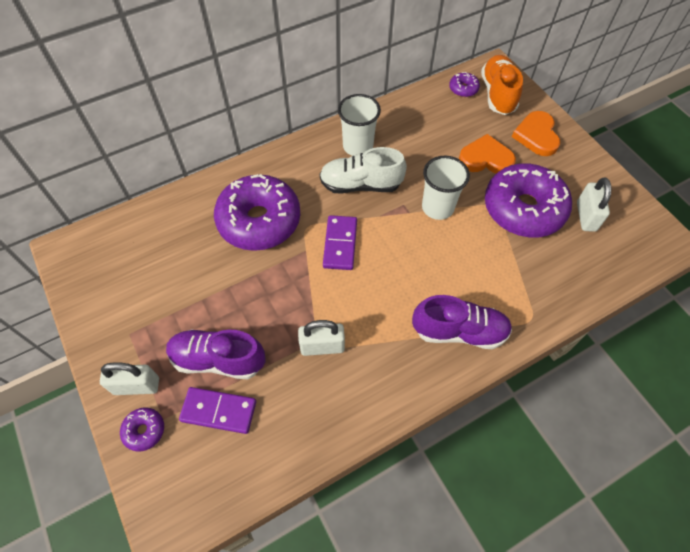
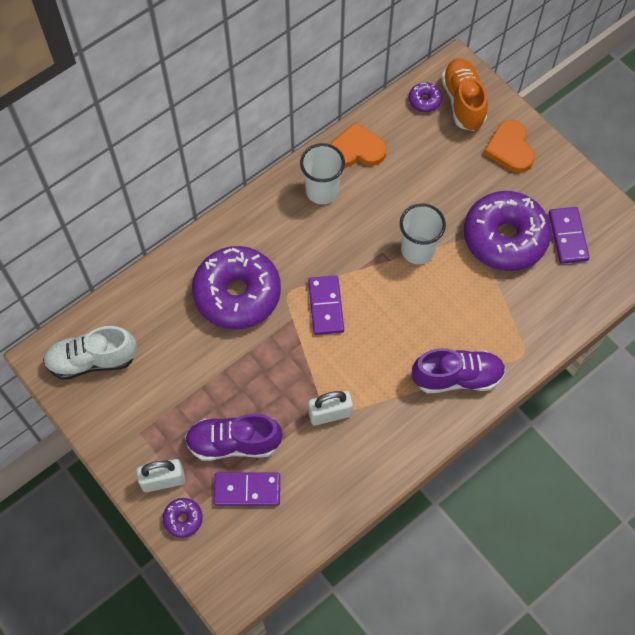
camera: 10 degrees left, 5 degrees up
white shoe [319,147,407,194] -> white shoe moved to [43,326,137,380]
orange heart [459,134,516,173] -> orange heart moved to [330,122,387,168]
white padlock [577,177,612,232] -> purple domino [549,207,590,264]

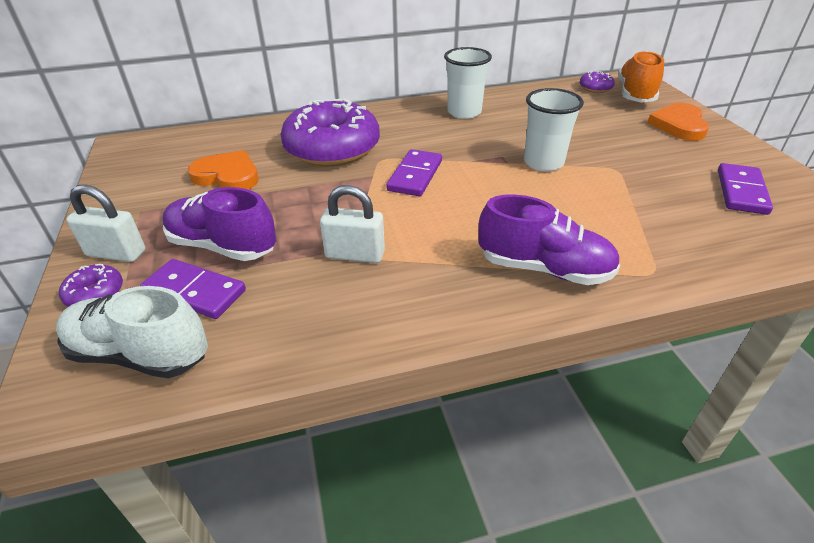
camera: 25 degrees right, 25 degrees down
white shoe [43,326,137,380] -> white shoe moved to [56,286,208,378]
orange heart [330,122,387,168] -> orange heart moved to [188,150,259,189]
purple donut [464,191,551,271] -> none

